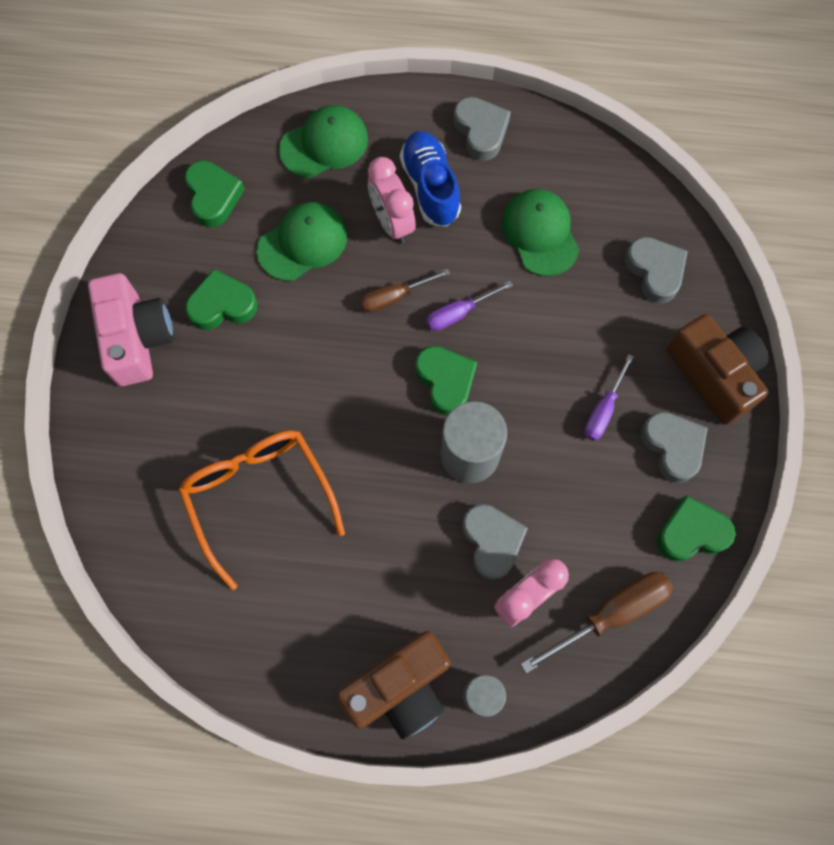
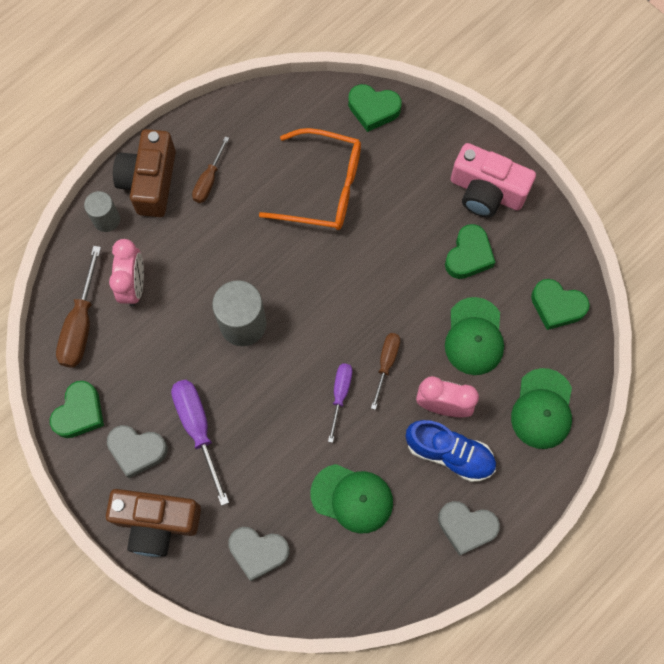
camera: 130 degrees right, 0 degrees up
green heart [415,346,477,416] -> green heart moved to [348,84,402,132]
grey heart [462,504,528,580] -> none
purple screwdriver [584,354,634,441] -> purple screwdriver [171,380,229,506], size x1.61
none -> brown screwdriver [192,136,229,203]

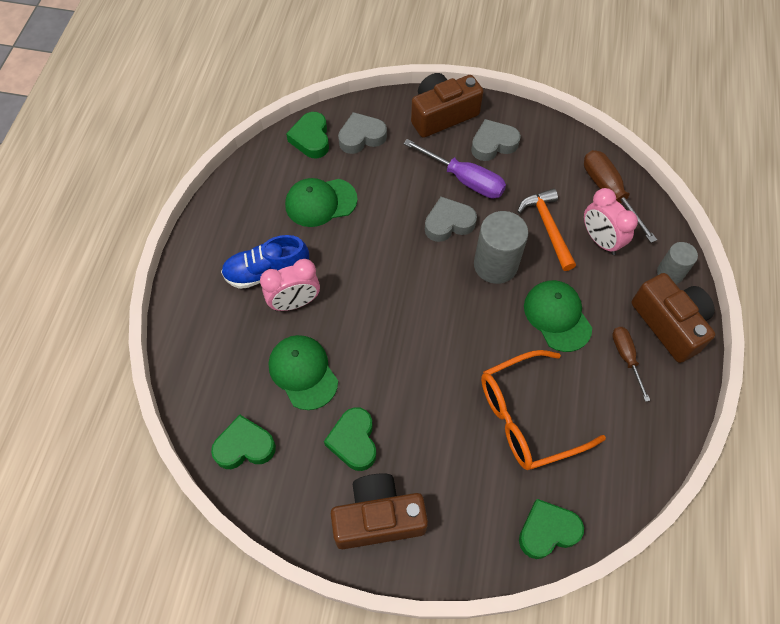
camera: 145 degrees right, 10 degrees down
green heart [50,381,104,438] -> green heart moved to [286,112,329,159]
purple screwdriver [328,363,352,443] -> none
brown screwdriver [371,333,400,410] -> none
grey heart [438,501,500,556] -> grey heart moved to [425,197,477,242]
pink camera [451,143,536,217] -> brown camera [331,473,428,549]
green cap [511,368,572,449] -> green cap moved to [524,280,592,352]
none -> orange hammer [517,188,576,271]

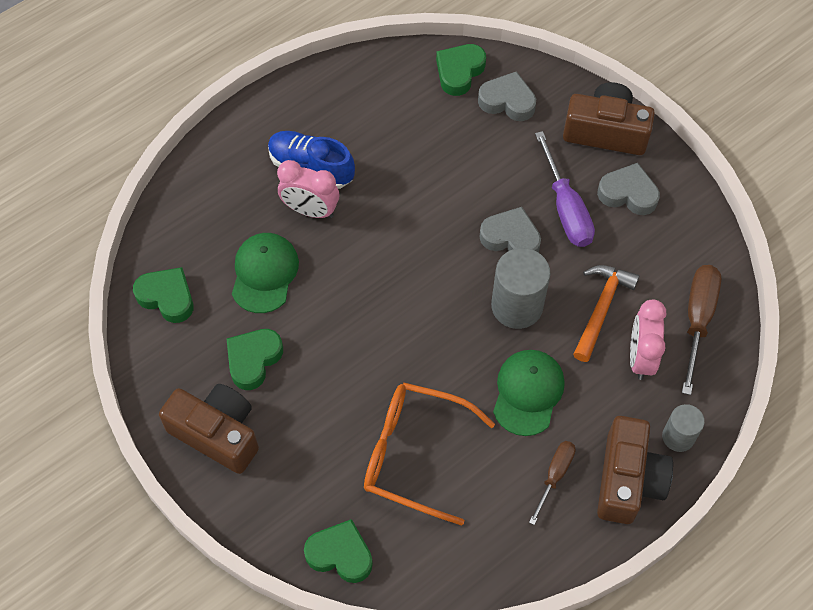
camera: 40 degrees right, 0 degrees up
green cap [285,178,358,227] -> none

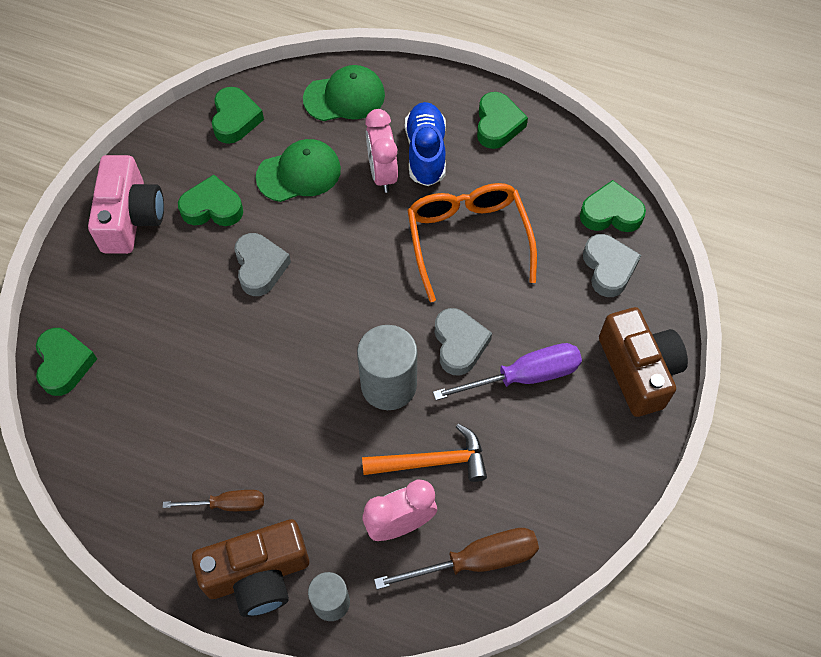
camera: 60 degrees right, 0 degrees up
brown camera [159,384,259,474] -> pink camera [88,155,164,254]
orange glasses [364,383,495,526] -> orange glasses moved to [407,183,537,302]
green cap [493,350,565,436] -> green cap moved to [303,65,385,121]
purple screwdriver [535,131,595,247] -> purple screwdriver turned 150 degrees counterclockwise [433,343,582,400]
grey heart [597,163,660,215] -> grey heart moved to [234,233,291,296]
none -> green heart [477,92,528,149]

